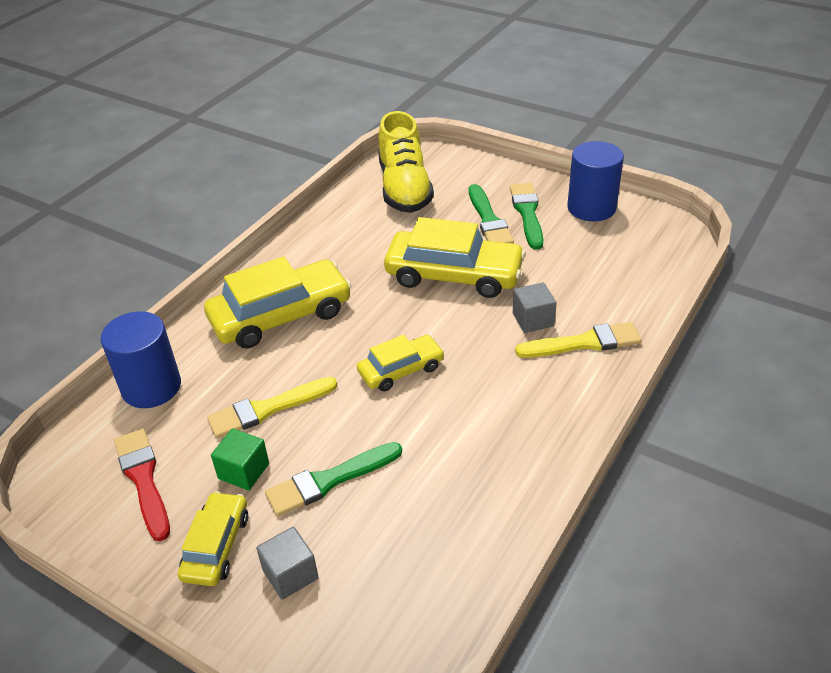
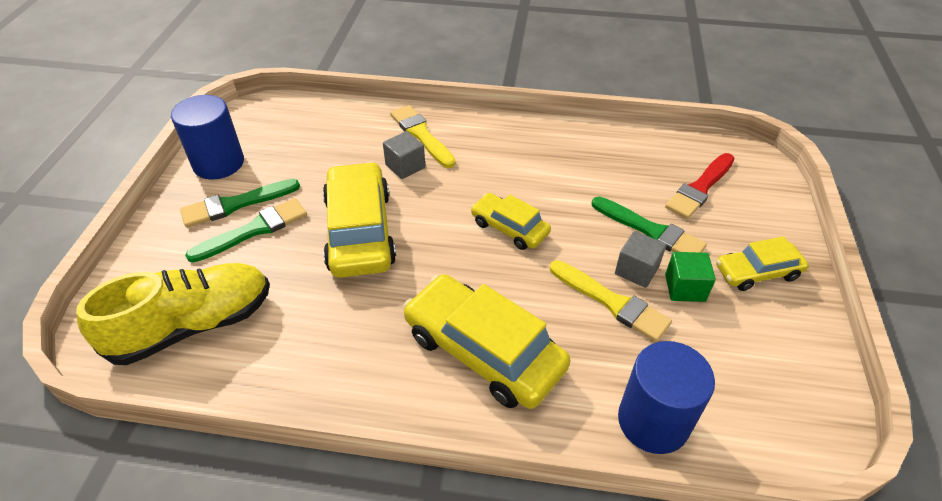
camera: 115 degrees left, 5 degrees up
red brush [114,429,170,541] -> red brush moved to [665,153,735,219]
grey cube [256,527,318,600] -> grey cube moved to [615,231,666,288]

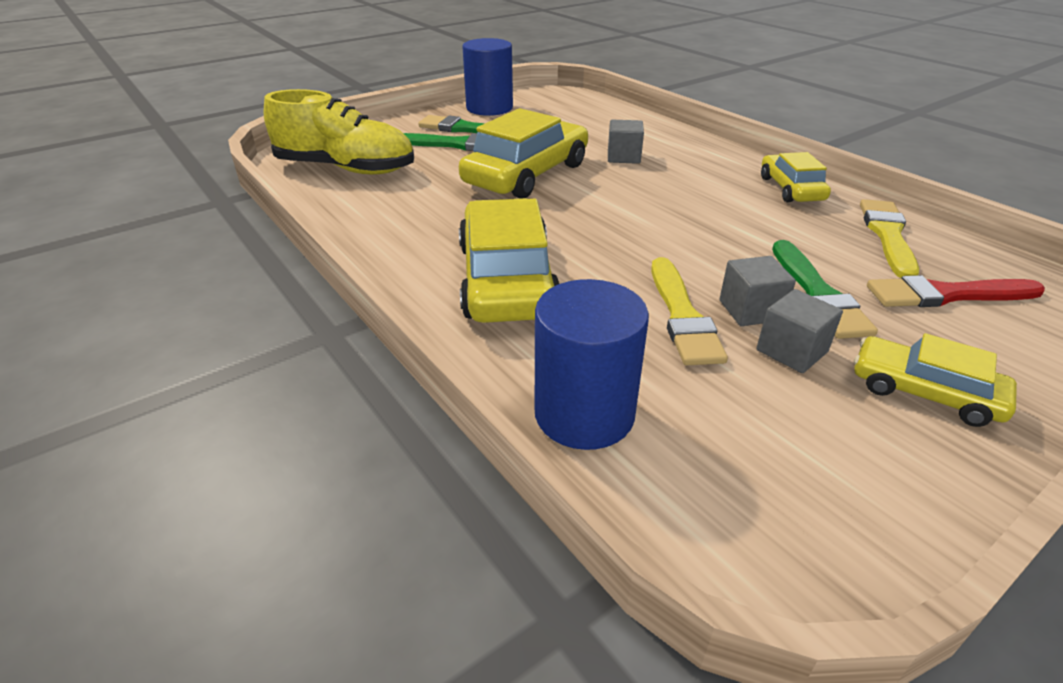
camera: 45 degrees right, 10 degrees down
yellow brush [390,105,456,168] -> yellow brush moved to [860,199,919,278]
yellow car [471,193,551,250] -> yellow car moved to [761,152,831,202]
green cube [665,252,716,302] -> grey cube [756,289,843,373]

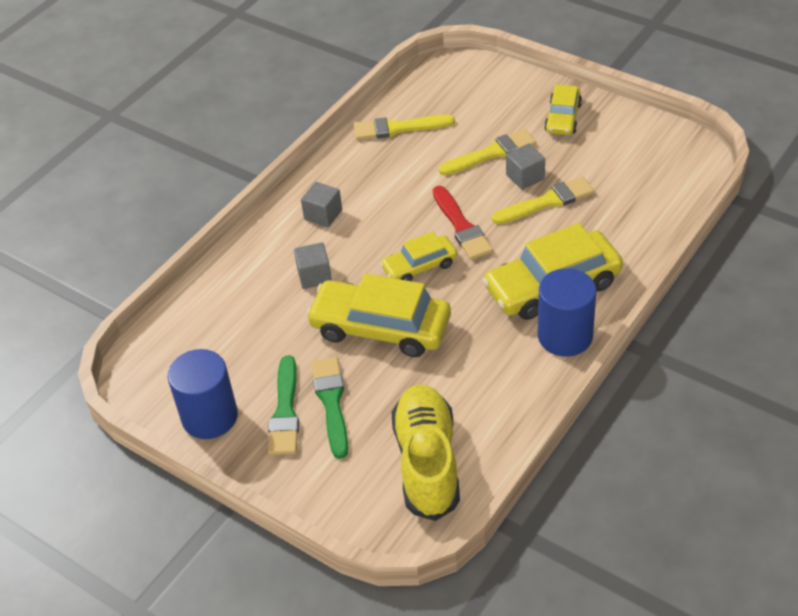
camera: 105 degrees left, 10 degrees up
blue cylinder [535,279,649,450] -> blue cylinder moved to [538,268,596,357]
grey cube [756,289,843,373] -> grey cube moved to [301,182,342,227]
yellow car [761,152,831,202] -> yellow car moved to [380,231,458,281]
green brush [772,240,878,339] -> yellow brush [439,129,536,175]
red brush [867,275,1045,307] -> red brush moved to [433,186,493,260]

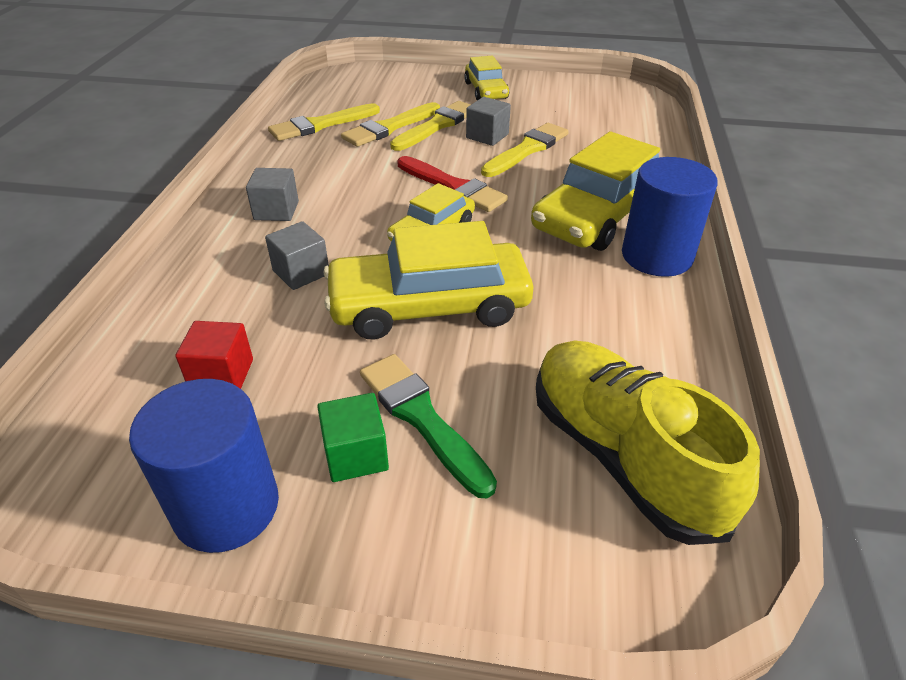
camera: 30 degrees left, 5 degrees down
green brush [268,355,299,455] -> green cube [317,393,389,482]
none -> red cube [175,321,253,389]
none -> yellow brush [341,102,440,147]

